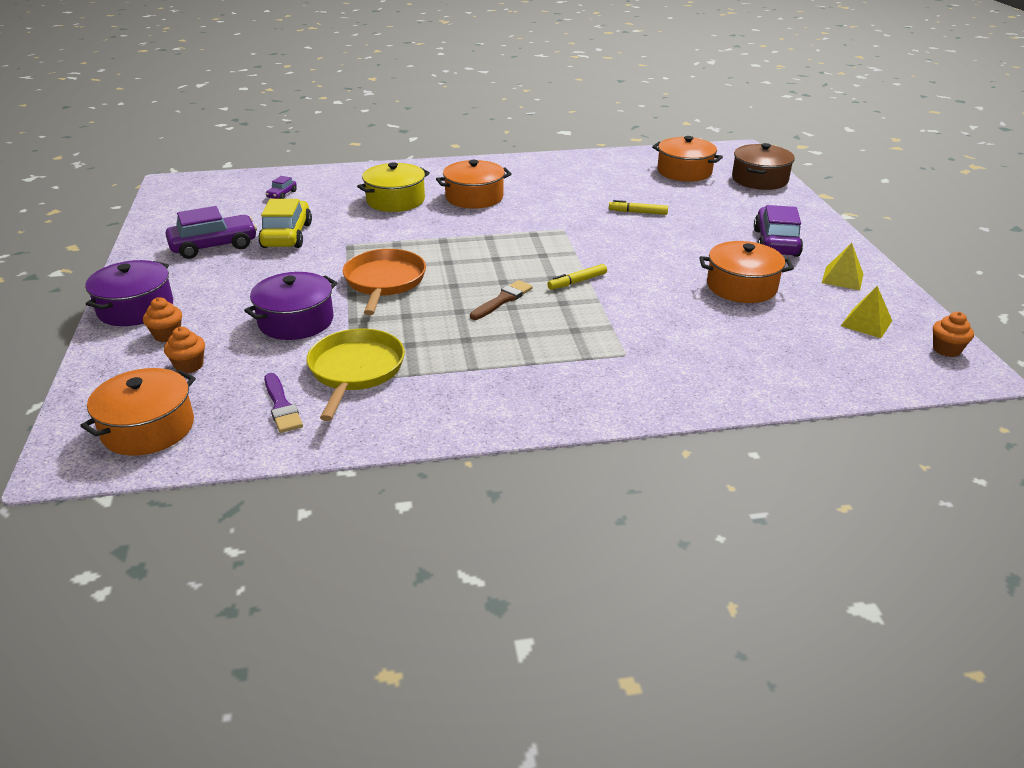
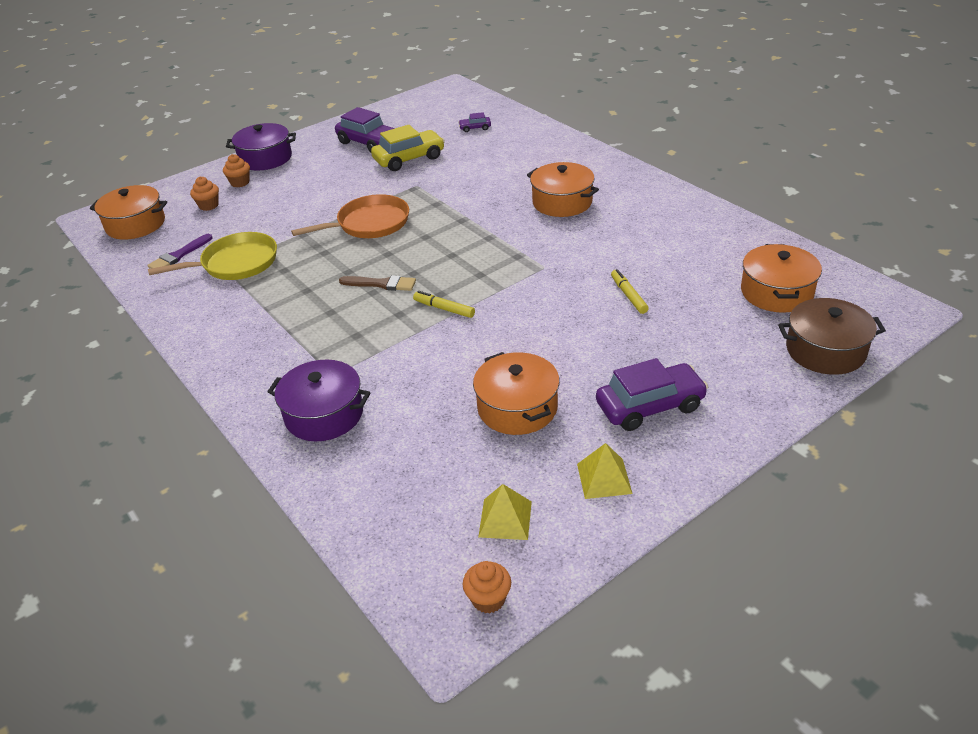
camera: 65 degrees right, 5 degrees up
purple pot [244,272,337,340] -> purple pot moved to [267,360,370,441]
yellow pot [357,162,430,212] -> none

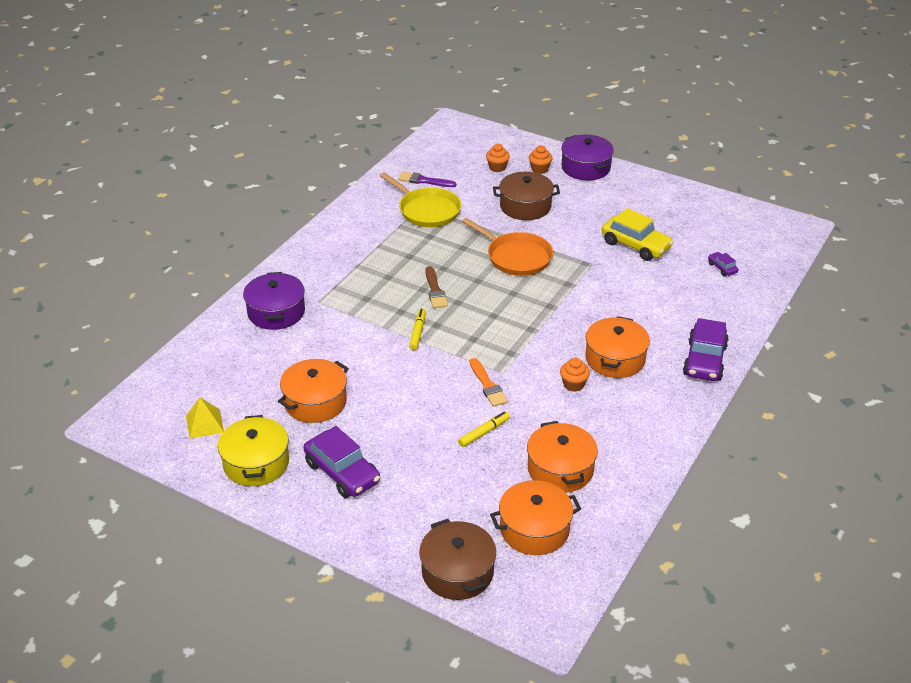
camera: 65 degrees right, 0 degrees up
orange pot [90,185,167,240] -> orange pot moved to [527,421,598,493]
purple car [335,107,395,152] -> purple car moved to [683,318,729,381]
orange cupcake [463,561,511,614] -> orange cupcake moved to [560,358,590,392]
yellow pyramid [577,443,632,499] -> yellow pot [218,415,289,486]
none -> orange brush [470,358,508,407]
none -> brown pot [493,172,560,220]

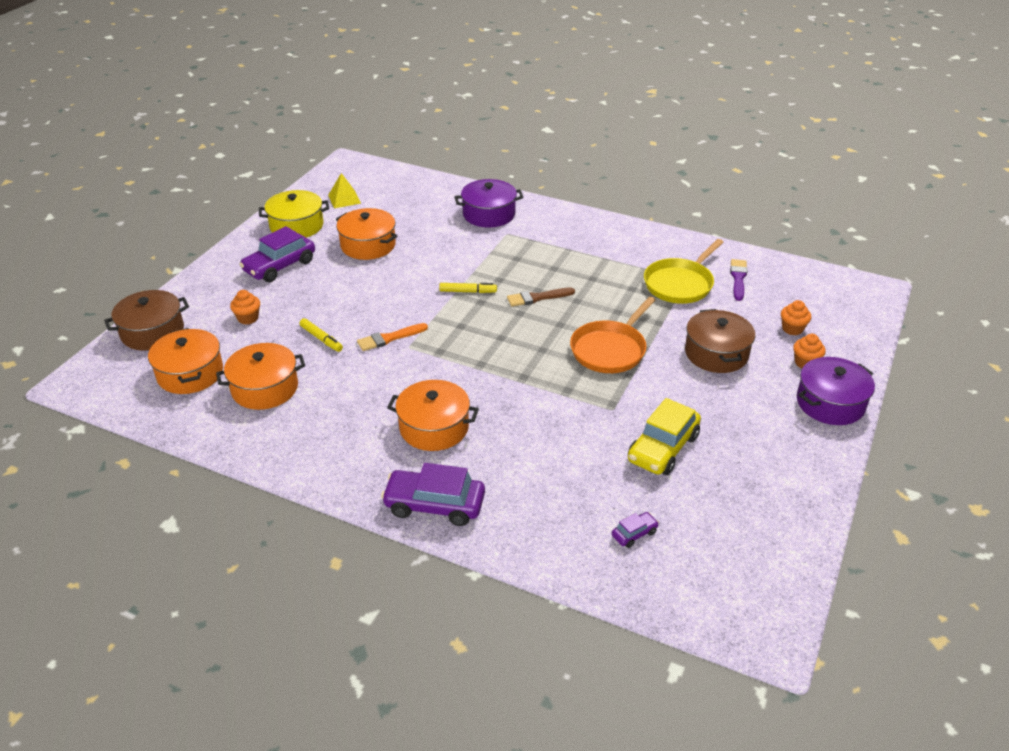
camera: 85 degrees right, 0 degrees up
orange cupcake [560,358,590,392] -> orange cupcake moved to [230,290,260,325]

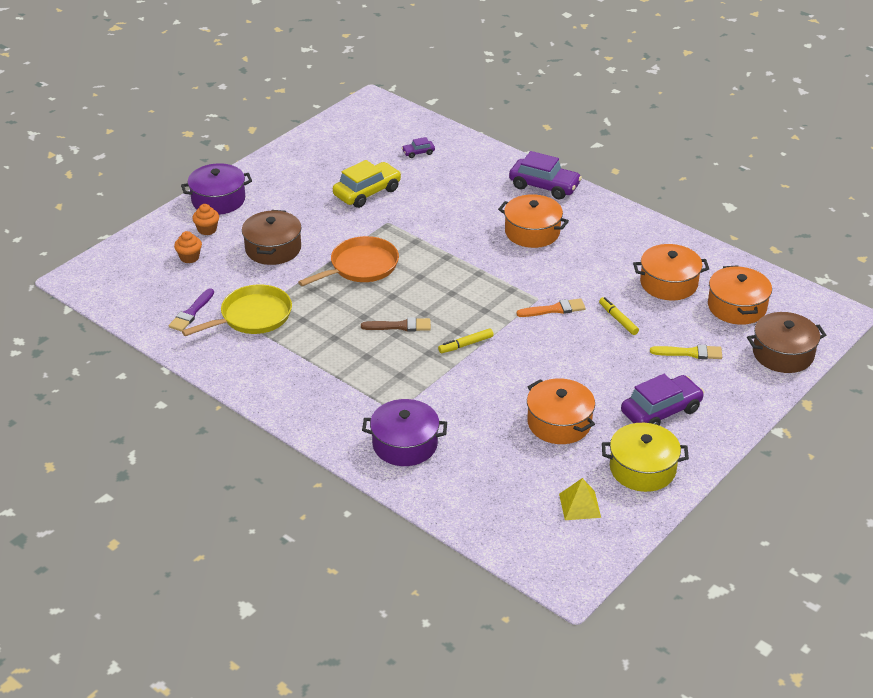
camera: 165 degrees left, 0 degrees up
orange cupcake [230,290,260,325] -> yellow brush [650,345,722,359]
yellow marker [439,283,497,293] -> yellow marker turned 45 degrees counterclockwise [438,328,494,353]

